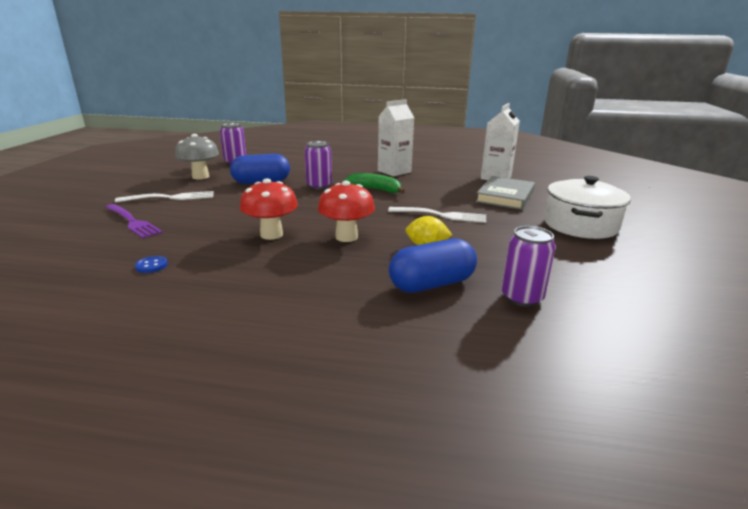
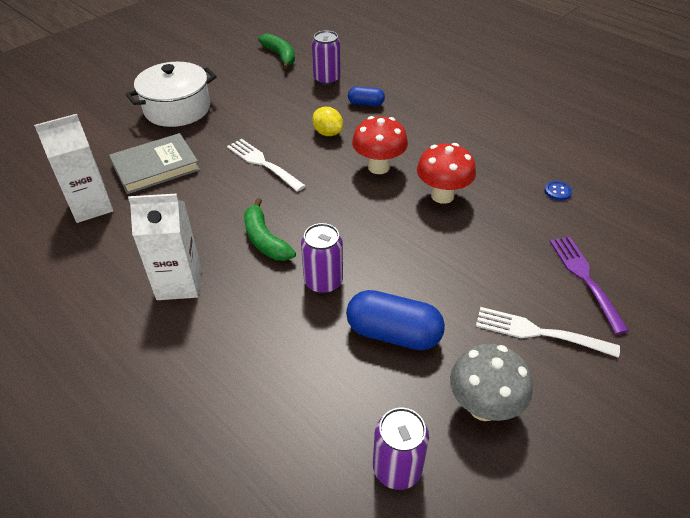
camera: 145 degrees left, 20 degrees up
blue capsule [389,238,477,293] -> blue capsule [348,86,385,106], size x0.56
none -> green banana [258,33,295,69]

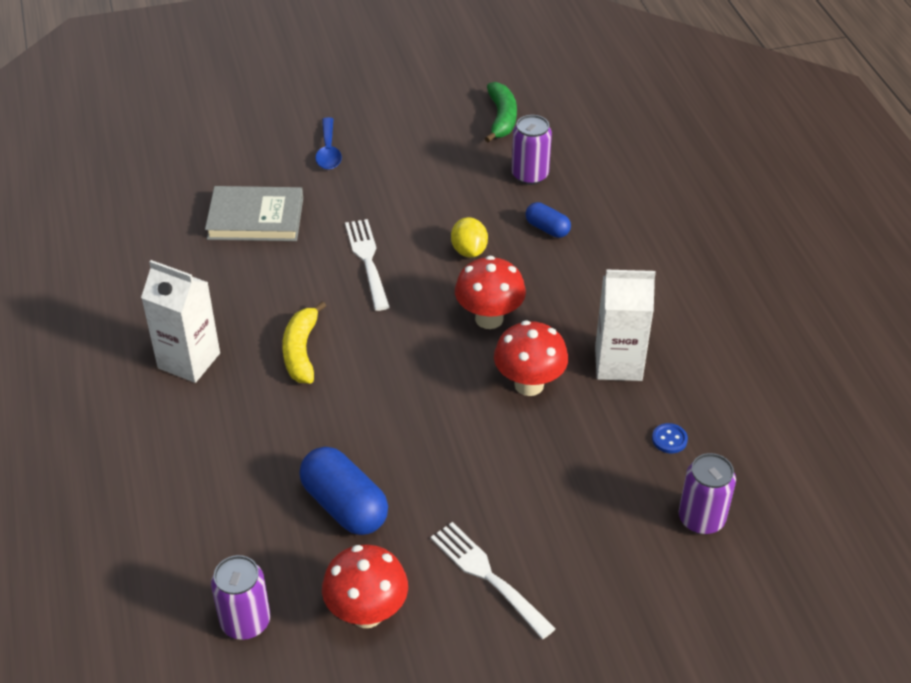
camera: 30 degrees right, 0 degrees up
white carton [34,114,114,223] -> white carton moved to [595,270,656,381]
white pot [126,62,217,127] -> blue spoon [315,117,342,170]
green banana [244,198,296,261] -> yellow banana [282,301,326,384]
purple can [301,223,343,294] -> purple can moved to [679,453,736,534]
grey mushroom [450,344,533,421] -> red mushroom [322,545,408,628]
purple fork [549,237,629,334] -> none

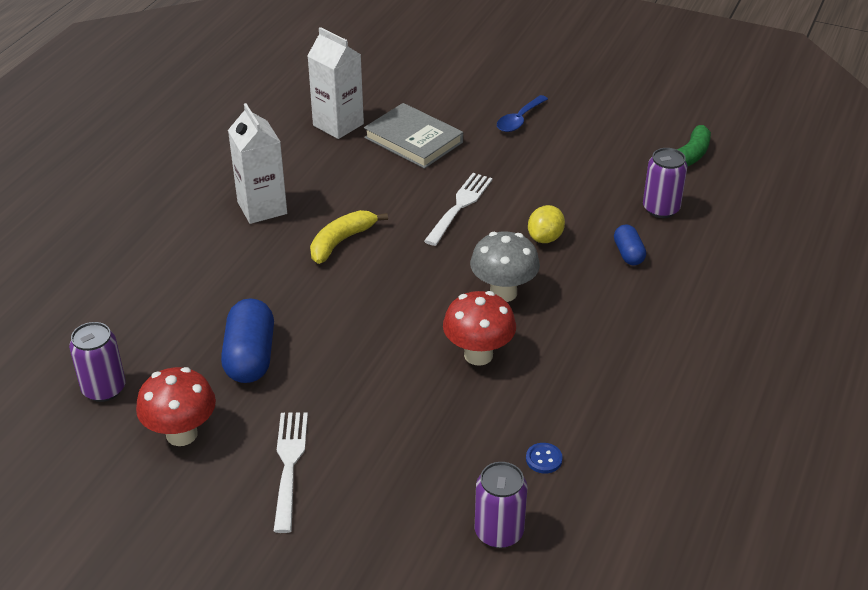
camera: 40 degrees right, 5 degrees down
red mushroom [455,256,526,329] -> grey mushroom [470,232,540,302]
white carton [595,270,656,381] -> white carton moved to [307,27,364,139]

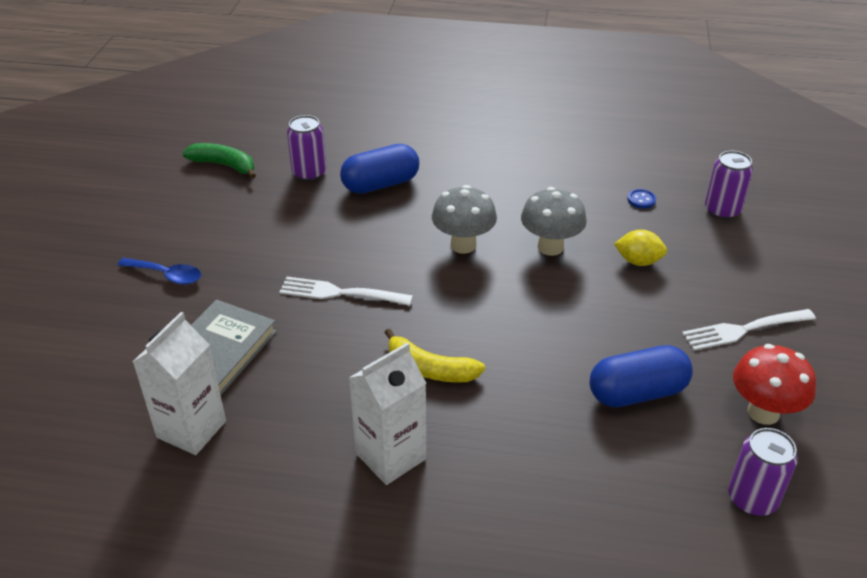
camera: 105 degrees left, 0 degrees up
red mushroom [443,291,516,366] -> grey mushroom [521,187,587,256]
yellow lemon [528,205,565,243] -> yellow lemon moved to [614,230,667,266]
blue capsule [614,225,646,265] -> blue capsule [340,144,419,194], size x1.79

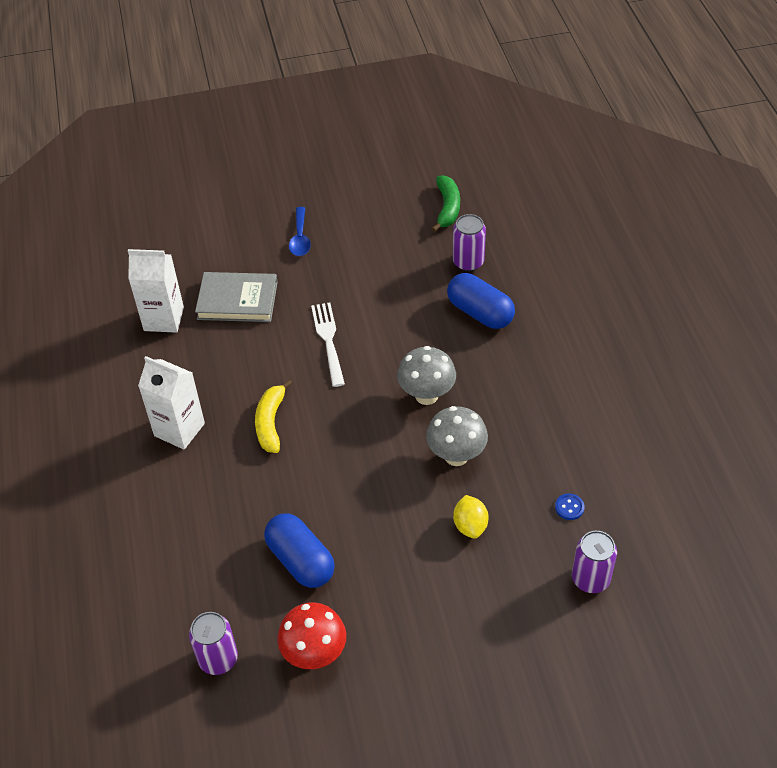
camera: 70 degrees right, 10 degrees up
white fork [682,309,816,351] -> none

